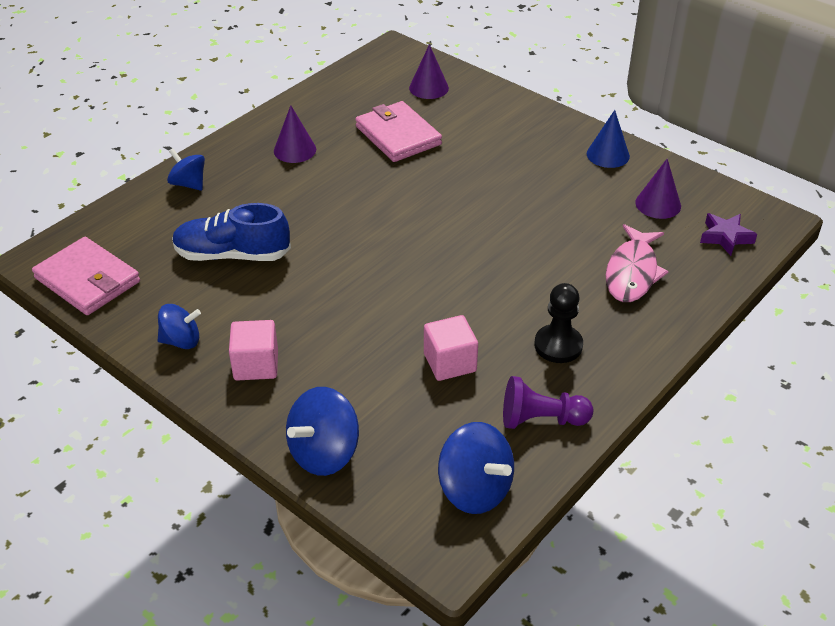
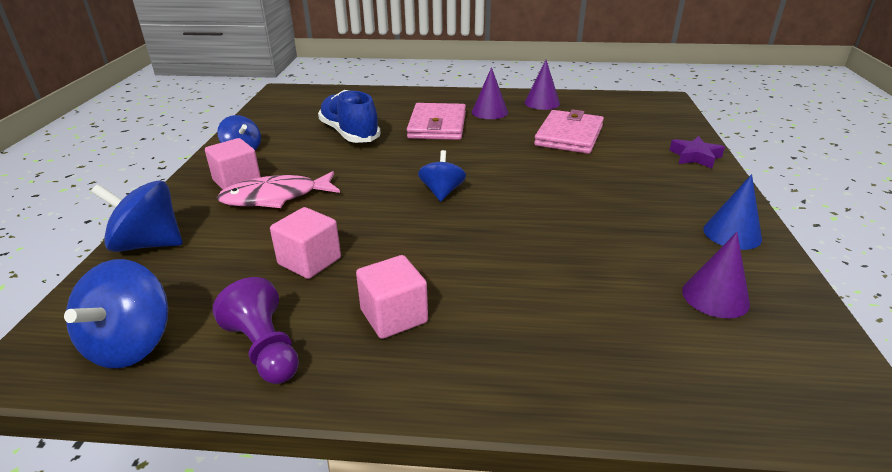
camera: 55 degrees right, 10 degrees down
pink wallet [32,237,140,315] -> pink wallet moved to [407,103,466,140]
blue spinning top [167,149,205,191] -> blue spinning top moved to [418,150,466,202]
purple cone [409,44,449,99] -> purple cone moved to [524,60,560,110]
black pawn [535,283,583,363] -> pink cube [356,255,428,339]
pink fish [606,224,669,302] -> pink fish moved to [217,171,340,208]
purple star [700,213,757,256] -> purple star moved to [670,136,725,168]

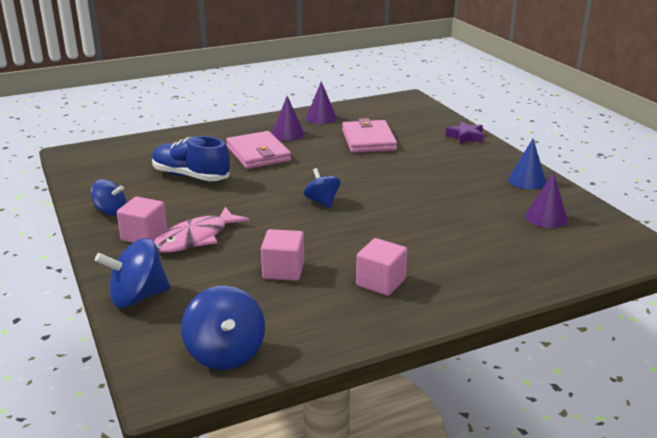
camera: 30 degrees left, 5 degrees down
purple pawn [212,277,299,384] -> none

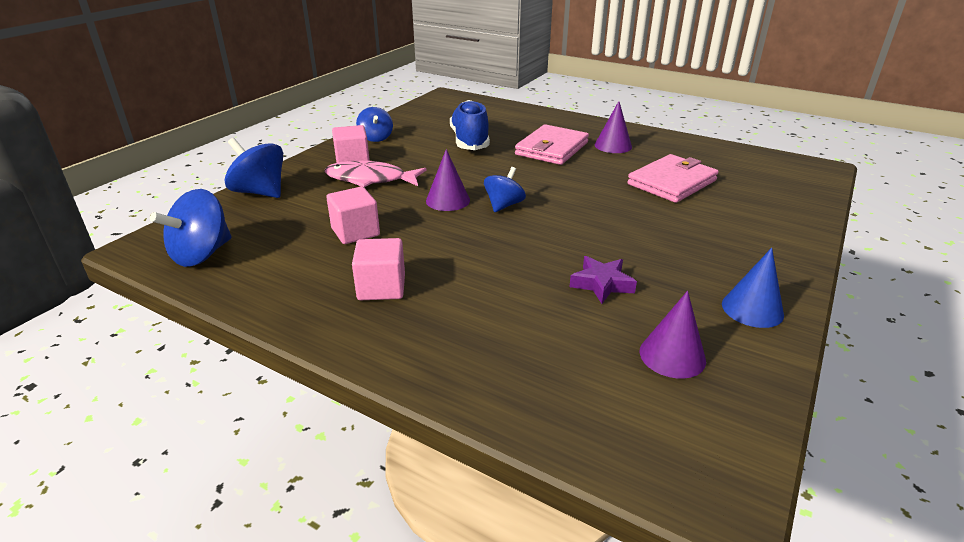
camera: 55 degrees right, 5 degrees up
purple cone [306,81,337,124] -> purple cone moved to [426,149,470,211]
purple star [446,121,484,144] -> purple star moved to [570,256,637,304]

